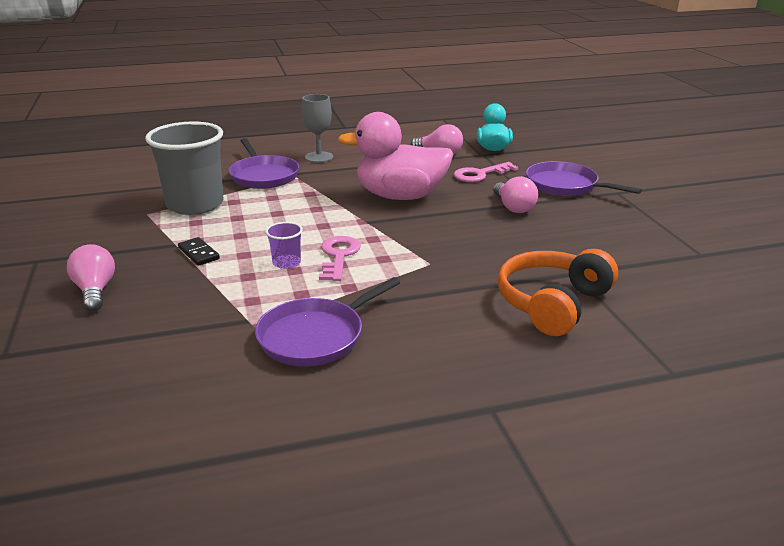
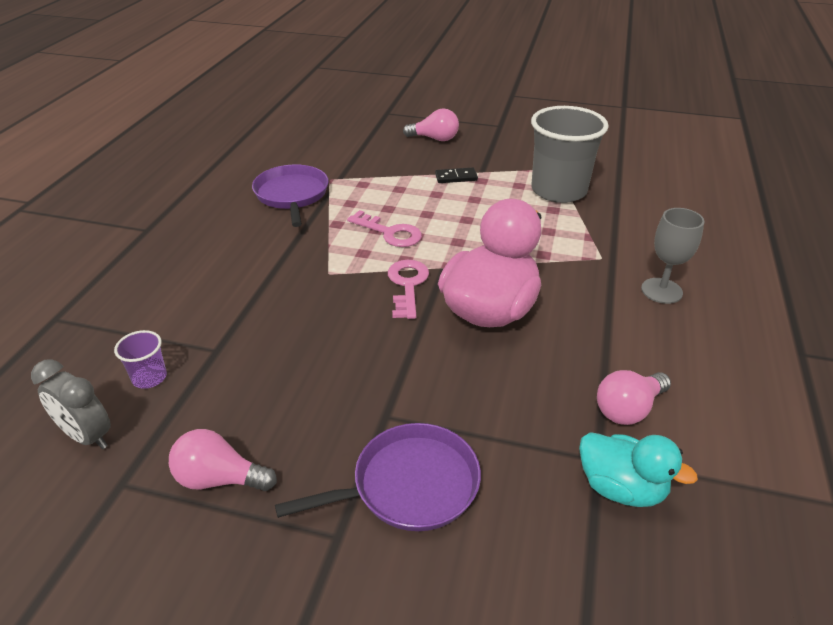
camera: 120 degrees right, 10 degrees up
purple pan [229,138,299,189] -> none
purple cup [266,222,303,269] -> purple cup moved to [114,330,167,389]
pink key [454,162,518,182] -> pink key moved to [388,260,429,319]
pink light bulb [493,176,538,213] -> pink light bulb moved to [169,429,277,491]
orange headphones [497,249,618,336] -> none
none -> grey clock [31,359,111,449]

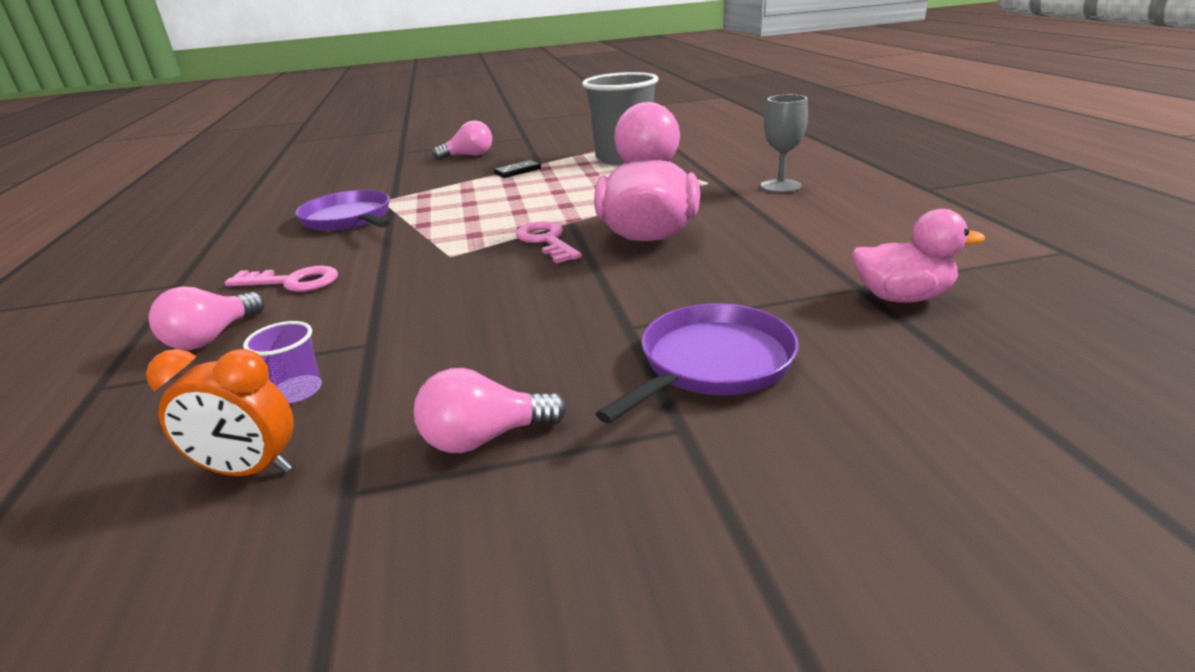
camera: 25 degrees left, 10 degrees down
grey clock [31,359,111,449] -> orange clock [146,349,293,476]
pink key [347,210,422,247] -> pink key moved to [225,266,338,292]
turquoise duck [579,432,698,507] -> pink duck [852,209,985,303]
pink light bulb [597,370,671,425] -> pink light bulb moved to [149,286,264,350]

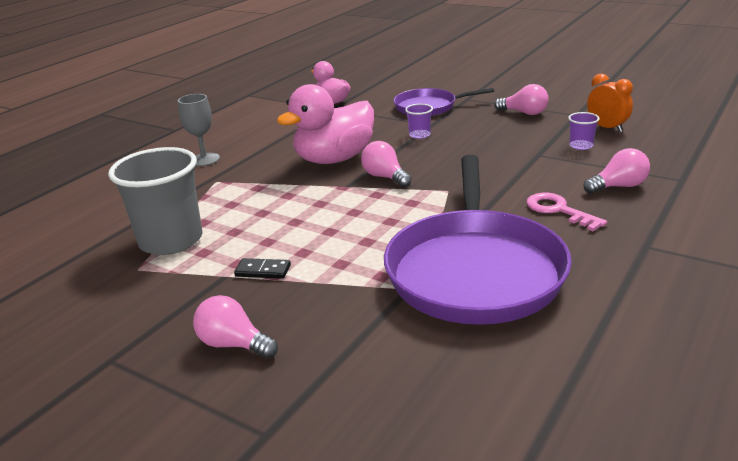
camera: 135 degrees left, 0 degrees up
purple pan [295,190,390,231] -> purple pan [384,155,572,325], size x1.84
pink key [516,221,582,263] -> pink light bulb [361,141,412,188]
none -> purple cup [405,104,433,139]

